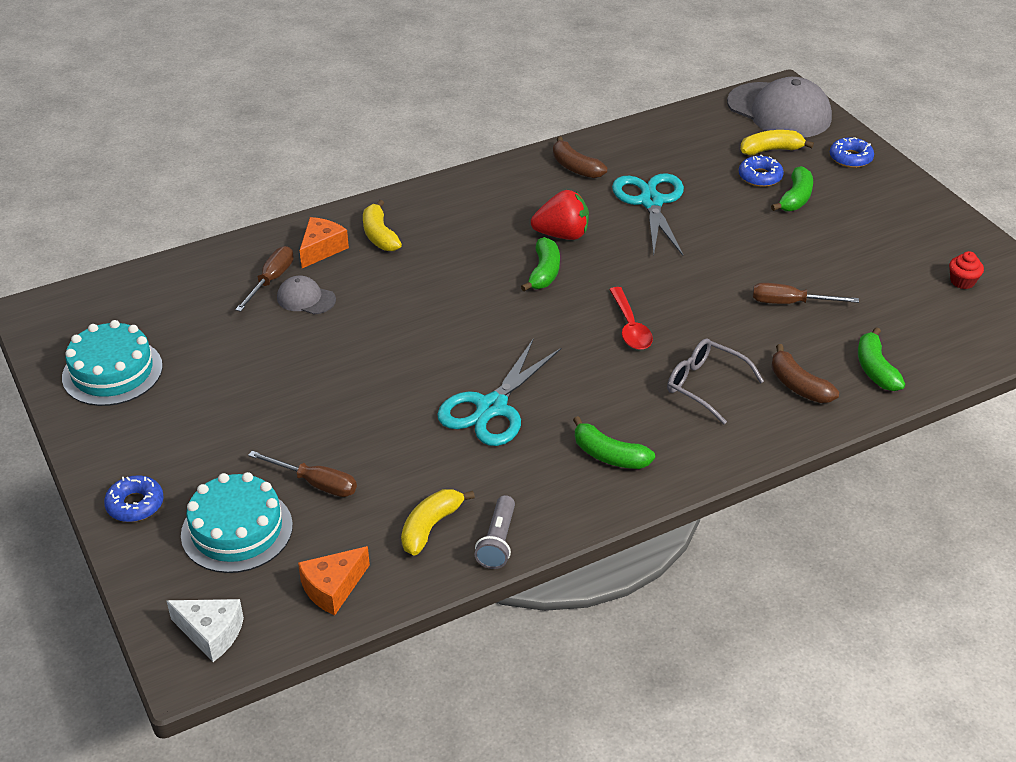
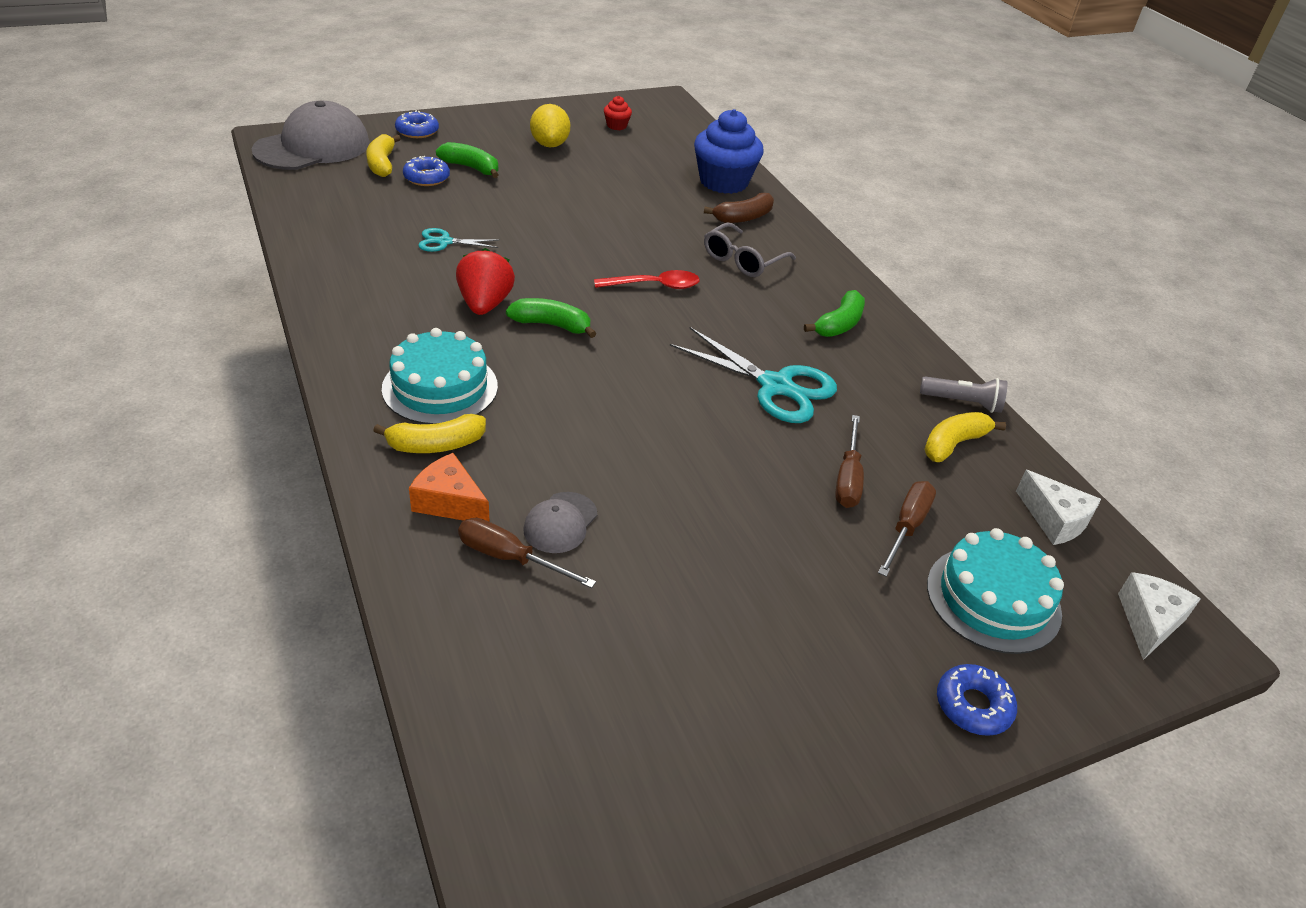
camera: 90 degrees left, 0 degrees up
turquoise cake [62,320,163,406] -> turquoise cake moved to [382,328,498,424]
orange cheese [298,546,370,615] -> white cheese [1016,470,1101,545]
yellow banana [401,489,475,556] -> yellow banana turned 105 degrees clockwise [924,412,1006,462]
brown banana [553,137,607,178] -> none
turquoise scissors [612,173,684,256] -> turquoise scissors [418,228,499,252], size x0.52
brown screwdriver [753,283,859,304] -> brown screwdriver moved to [835,415,864,508]
green banana [858,327,905,391] -> blue cupcake [694,109,764,194]
none -> yellow lemon [530,104,570,147]

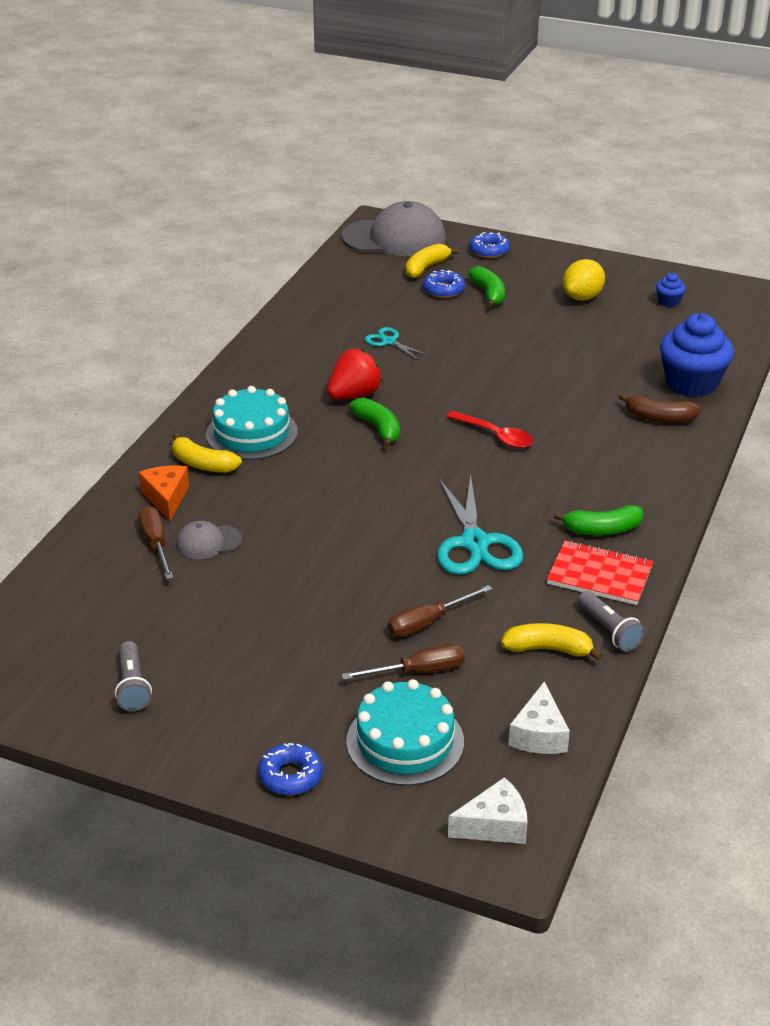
camera: 50 degrees right, 5 degrees down
red cupcake [604,96,632,130] -> blue cupcake [656,273,686,307]
grey glasses [704,222,796,277] -> none
none -> grey flashlight [115,641,152,711]
none -> red notebook [547,541,653,605]

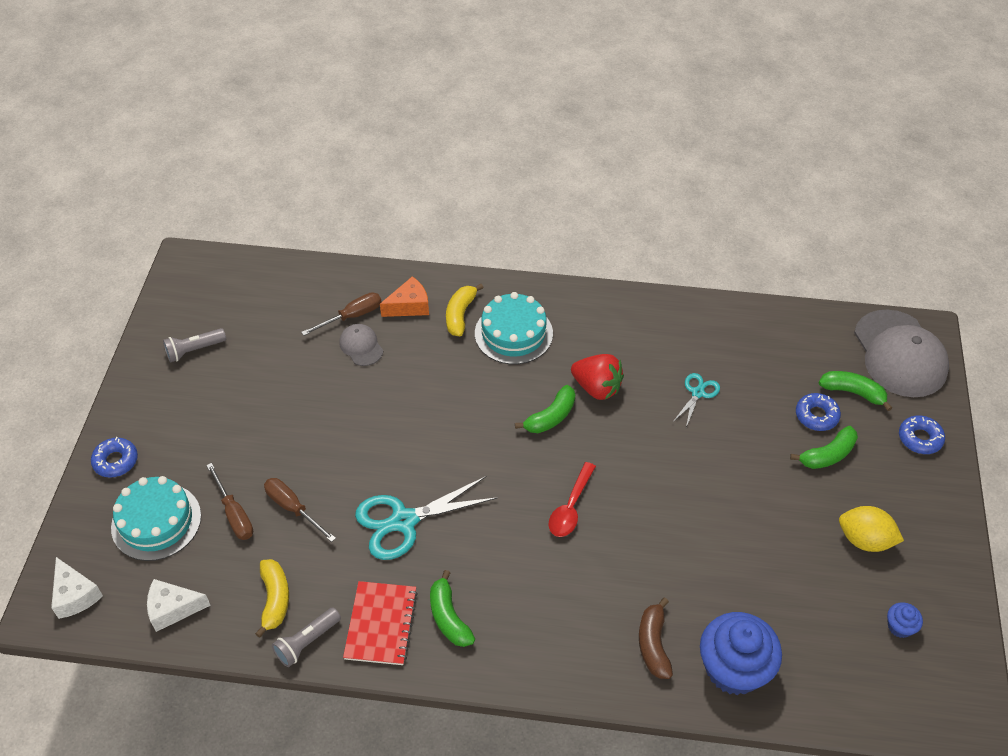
camera: 75 degrees right, 15 degrees up
yellow banana [406,244,459,278] -> green banana [819,371,892,411]

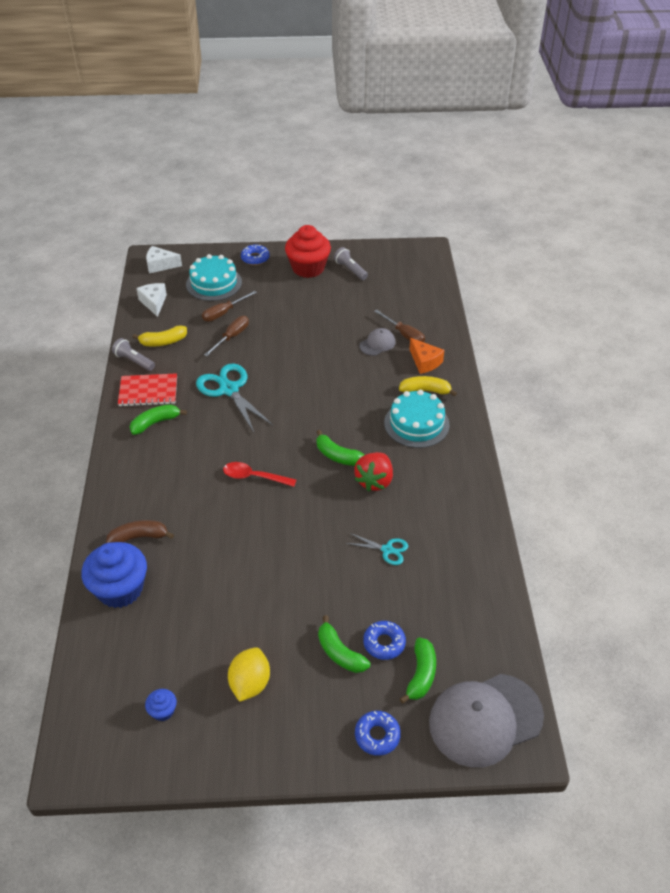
camera: 80 degrees right, 5 degrees down
white cheese [51,557,103,619] -> white cheese turned 45 degrees clockwise [146,246,182,274]
none -> red cupcake [285,225,331,278]

